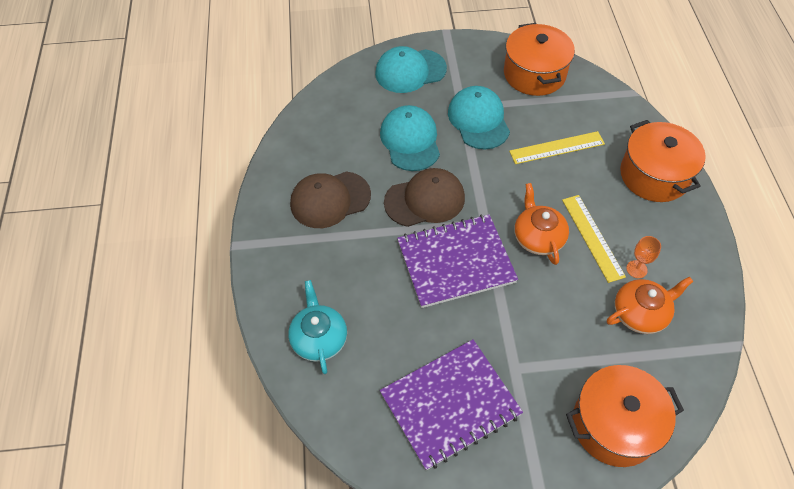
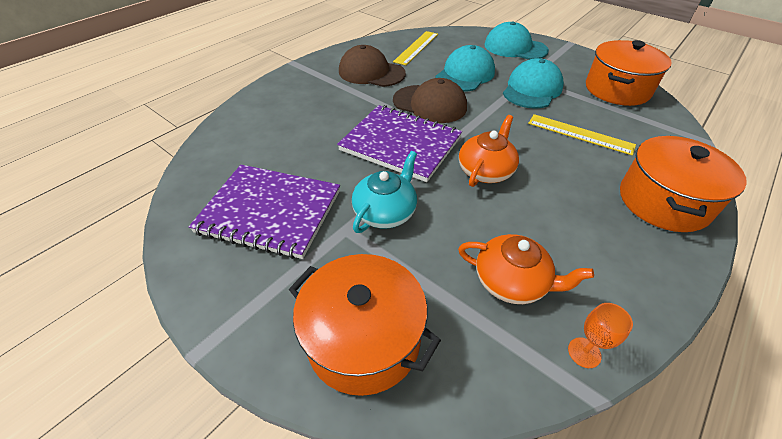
camera: 45 degrees right, 10 degrees down
turquoise teapot [288,280,347,374] -> turquoise teapot moved to [352,151,417,233]
yellow ruler [562,195,626,283] -> yellow ruler moved to [393,31,438,65]
orange goblet [626,236,661,278] -> orange goblet moved to [568,303,633,368]

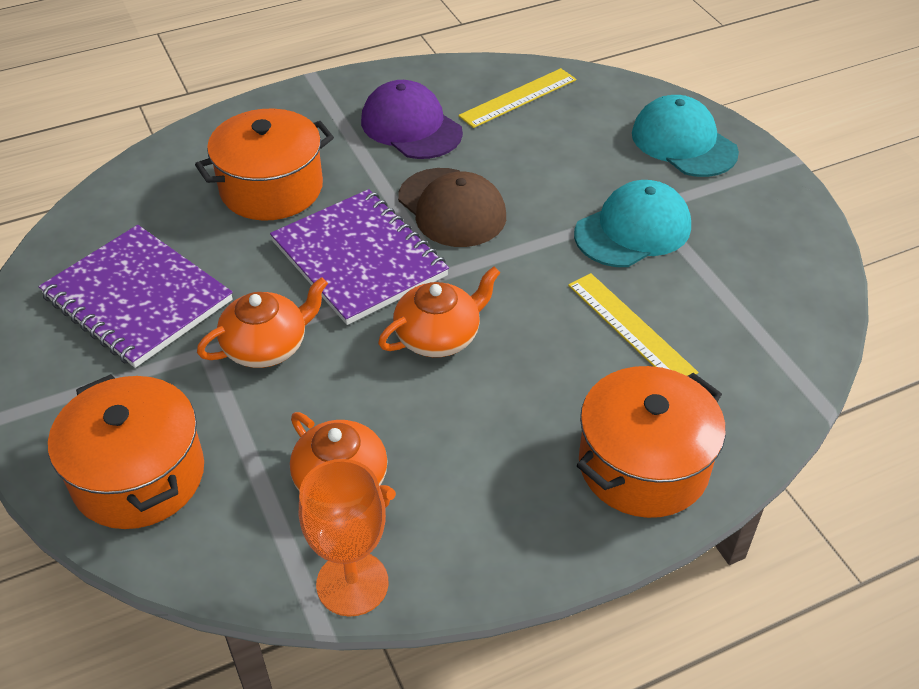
camera: 25 degrees right, 0 degrees up
brown cap [339,45,406,87] -> purple cap [361,80,463,159]
turquoise teapot [352,151,417,233] -> orange teapot [197,277,328,368]
turquoise cap [436,45,495,92] -> none
orange goblet [568,303,633,368] -> orange goblet [299,459,389,617], size x1.86
orange pot [586,40,672,106] -> orange pot moved to [195,109,334,221]

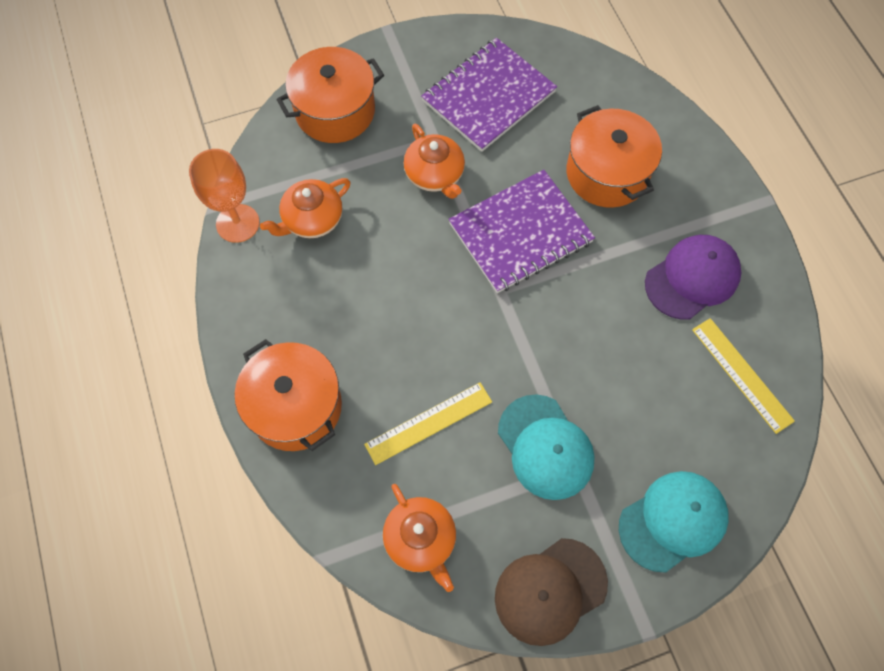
camera: 95 degrees right, 20 degrees up
orange teapot [378,266,501,357] -> orange teapot moved to [383,484,456,592]
brown cap [398,168,506,247] -> brown cap moved to [495,538,608,646]

